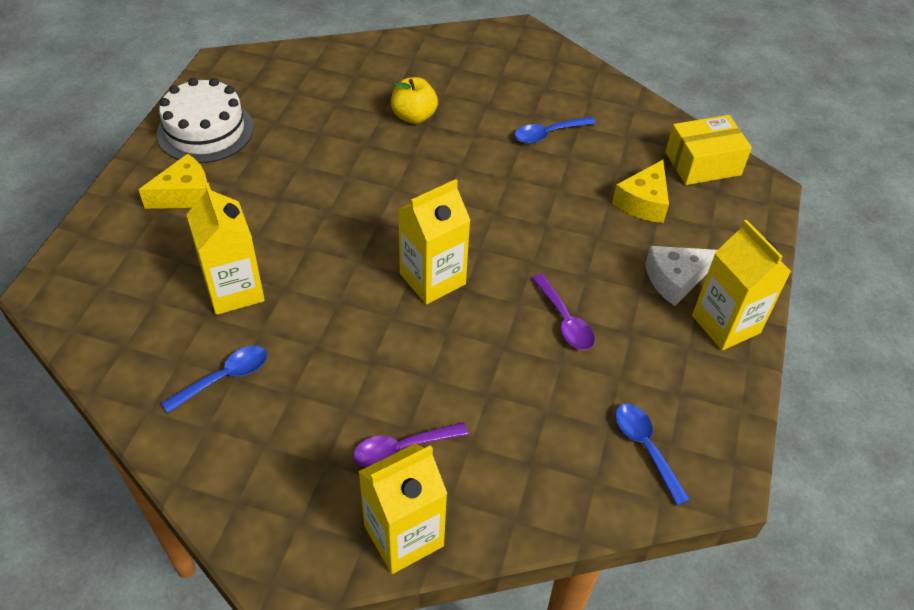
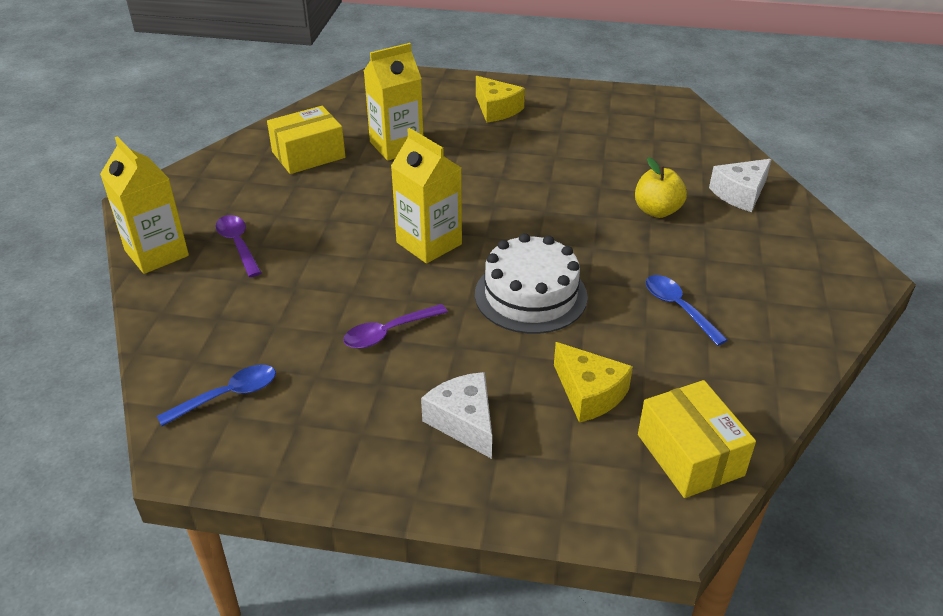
camera: 85 degrees right, 10 degrees down
white cake [157,78,254,163] -> white cake moved to [475,233,588,334]
blue spoon [161,346,267,413] -> yellow box [267,106,345,174]
yellow cheese [612,160,669,223] -> yellow cheese turned 150 degrees counterclockwise [554,342,633,423]
yellow carton [692,220,791,350] -> none
none -> white cheese [709,159,772,212]

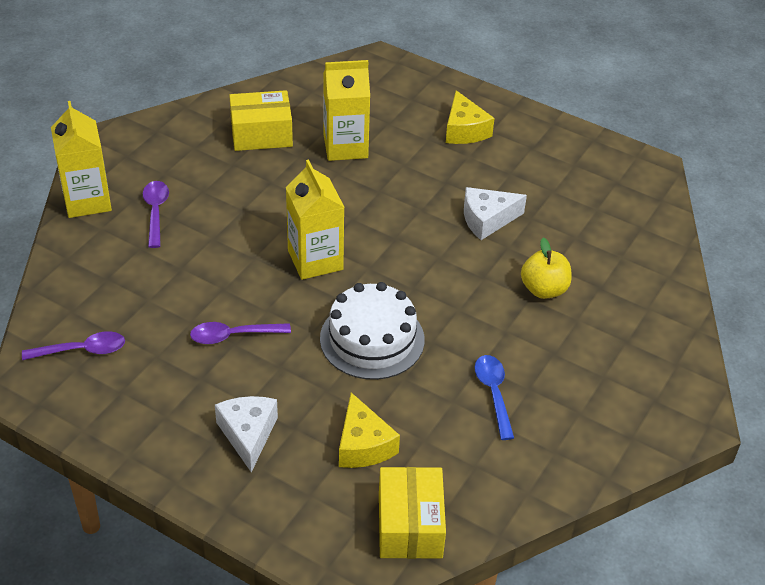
camera: 20 degrees right, 5 degrees up
blue spoon [157,365,276,426] -> purple spoon [22,331,125,360]
white cheese [709,159,772,212] -> white cheese moved to [464,187,527,240]

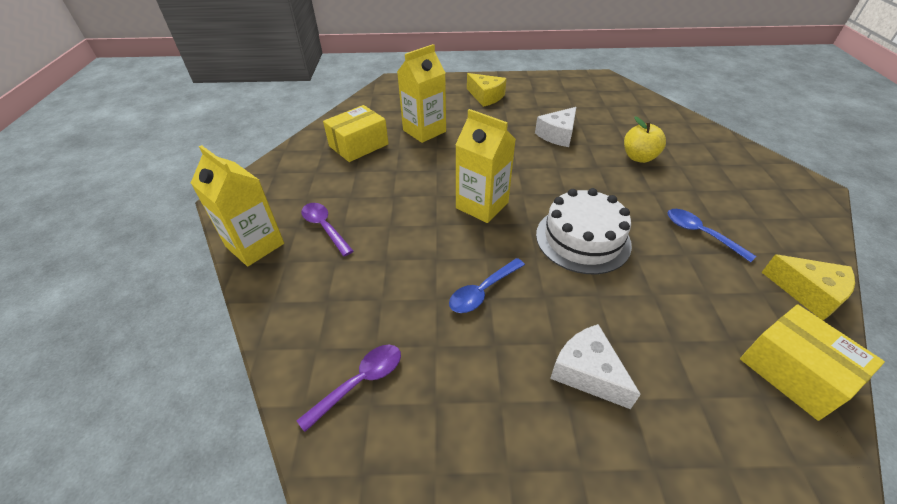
camera: 30 degrees left, 0 degrees up
purple spoon [190,322,291,344] -> blue spoon [449,258,525,313]
yellow cheese [339,393,400,468] -> yellow cheese moved to [762,255,855,320]

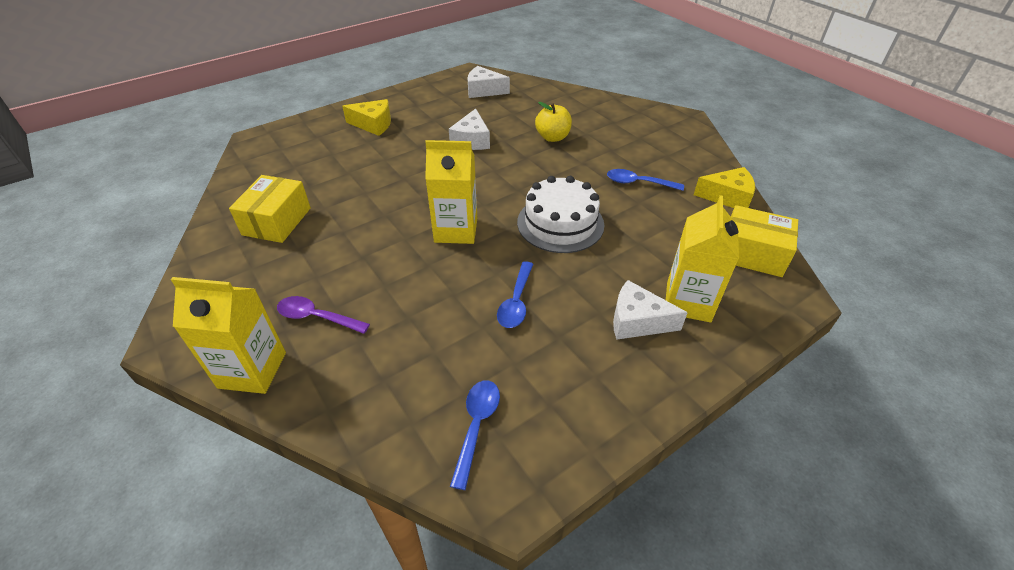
camera: 35 degrees left, 0 degrees up
purple spoon [297,345,401,432] -> blue spoon [450,380,500,490]
yellow carton [397,44,446,143] -> yellow carton moved to [666,195,739,322]
none -> white cheese [468,66,510,98]

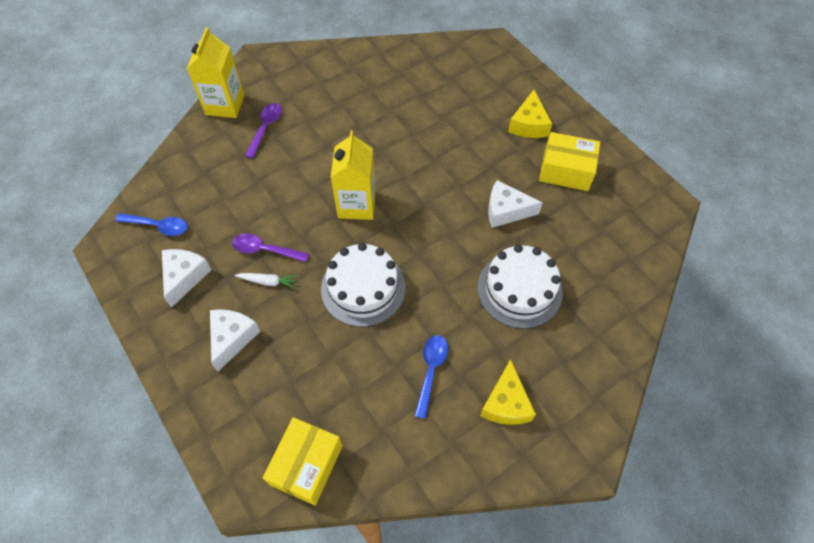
camera: 90 degrees right, 15 degrees up
yellow box [229,175,311,243] -> yellow box moved to [539,132,600,191]
white cheese [468,66,510,98] -> white cheese moved to [162,249,212,308]
blue spoon [497,261,533,328] -> purple spoon [232,233,309,262]
yellow apple [535,102,572,142] -> white cake [478,244,563,329]
yellow carton [666,195,739,322] -> none
yellow cheese [694,167,755,208] -> yellow cheese moved to [480,359,536,425]
none -> white carrot [235,273,298,289]

